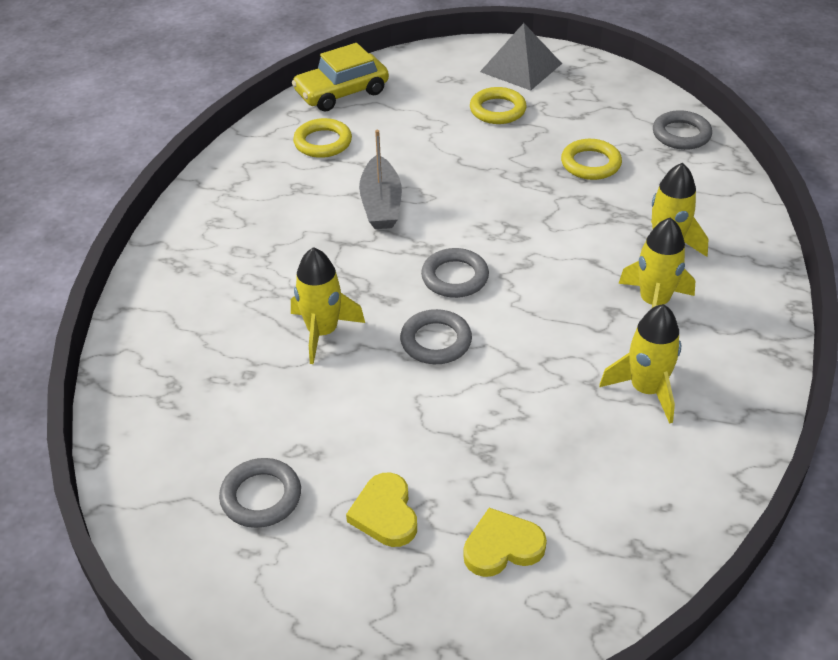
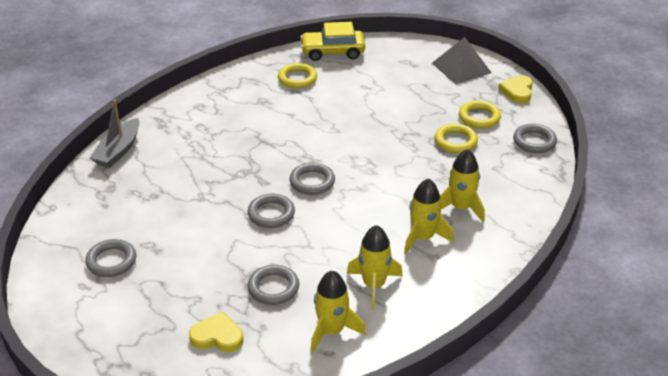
camera: 25 degrees right, 5 degrees down
yellow rocket [291,247,365,364] -> yellow rocket moved to [310,271,366,353]
yellow heart [346,472,417,547] -> yellow heart moved to [498,75,533,103]
grey boat [359,130,402,229] -> grey boat moved to [90,100,139,168]
yellow ring [470,87,526,124] -> yellow ring moved to [459,100,501,129]
none -> grey ring [247,265,299,305]

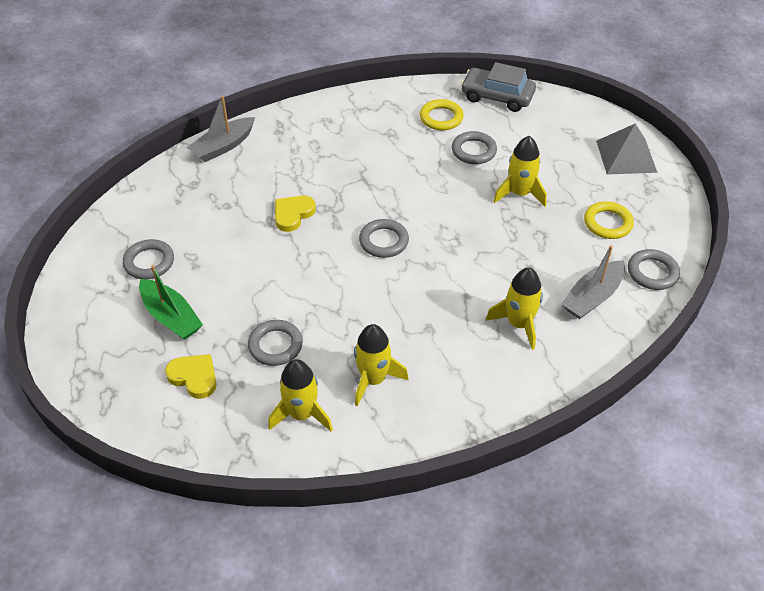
camera: 25 degrees right, 10 degrees up
grey ring [247,194,295,228] -> grey ring moved to [452,131,497,164]
yellow car [300,22,365,61] -> grey car [461,62,536,112]
yellow rocket [404,178,454,254] -> yellow rocket moved to [493,136,547,206]
yellow ring [434,124,478,153] -> none
yellow heart [498,75,533,103] -> yellow heart moved to [275,196,316,232]
none -> green boat [139,265,203,340]
none -> grey boat [561,245,625,319]

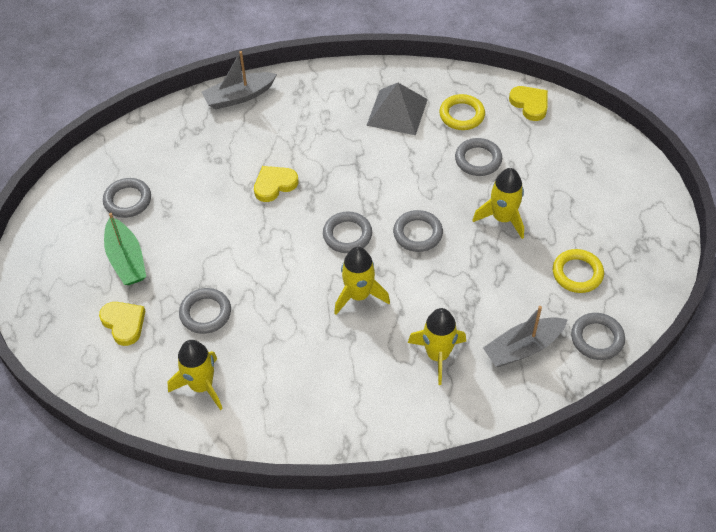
camera: 20 degrees right, 5 degrees up
yellow rocket [354,324,409,407] -> yellow rocket moved to [334,247,390,315]
grey car [461,62,536,112] -> yellow heart [509,86,548,121]
grey pyramid [596,123,658,174] -> grey pyramid moved to [366,83,428,135]
none -> grey ring [393,210,443,252]

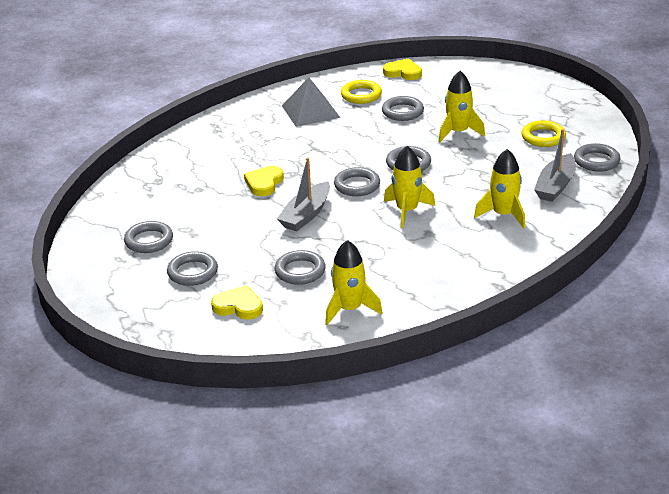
camera: 35 degrees left, 20 degrees down
green boat [104,213,146,285] -> grey ring [167,251,218,286]
grey boat [202,51,277,110] -> grey boat moved to [277,157,330,231]

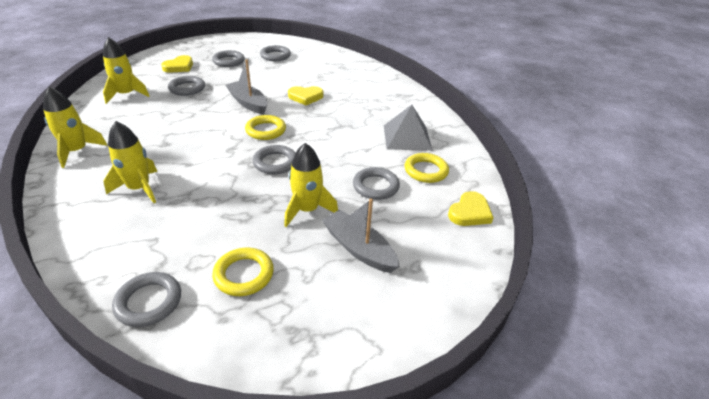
camera: 105 degrees right, 5 degrees up
yellow heart [244,166,284,196] -> yellow heart turned 135 degrees clockwise [288,86,323,105]
grey ring [334,167,380,196] -> yellow ring [245,115,286,140]
yellow rocket [384,146,435,228] -> yellow rocket moved to [43,87,108,168]
grey boat [534,129,576,202] -> grey boat moved to [322,199,400,273]

